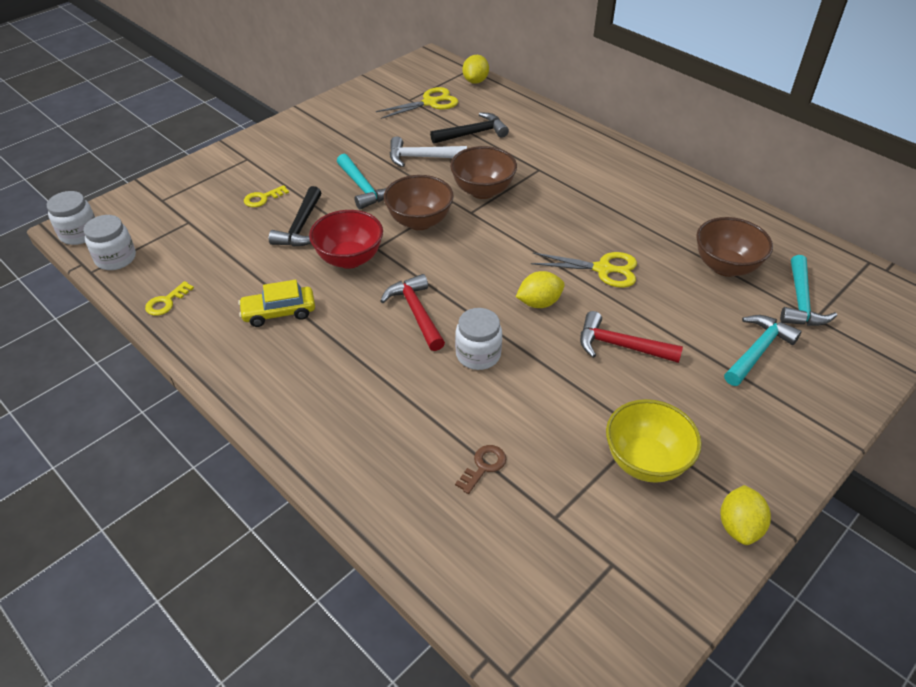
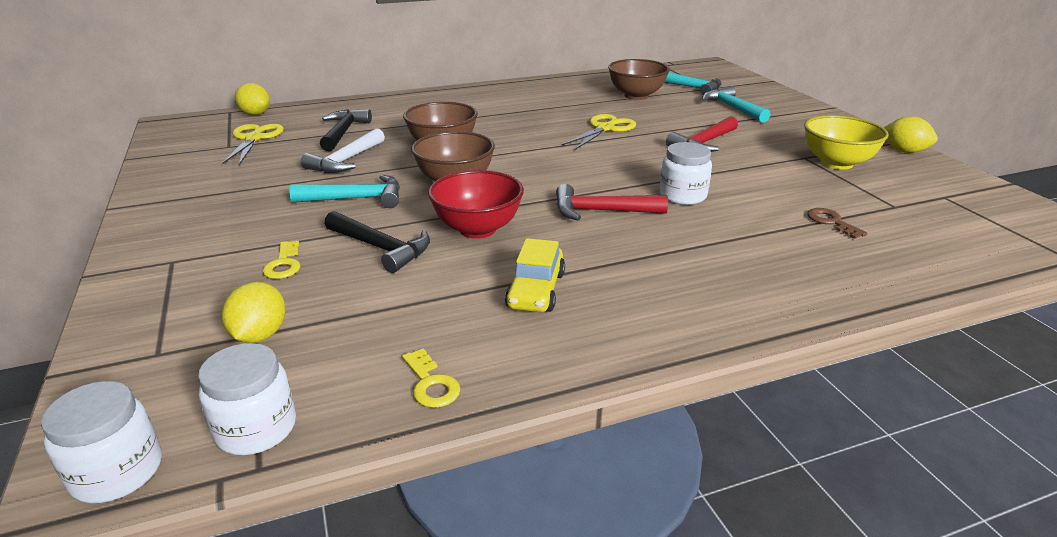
camera: 65 degrees left, 15 degrees down
yellow lemon [516,271,565,308] -> yellow lemon moved to [222,282,285,343]

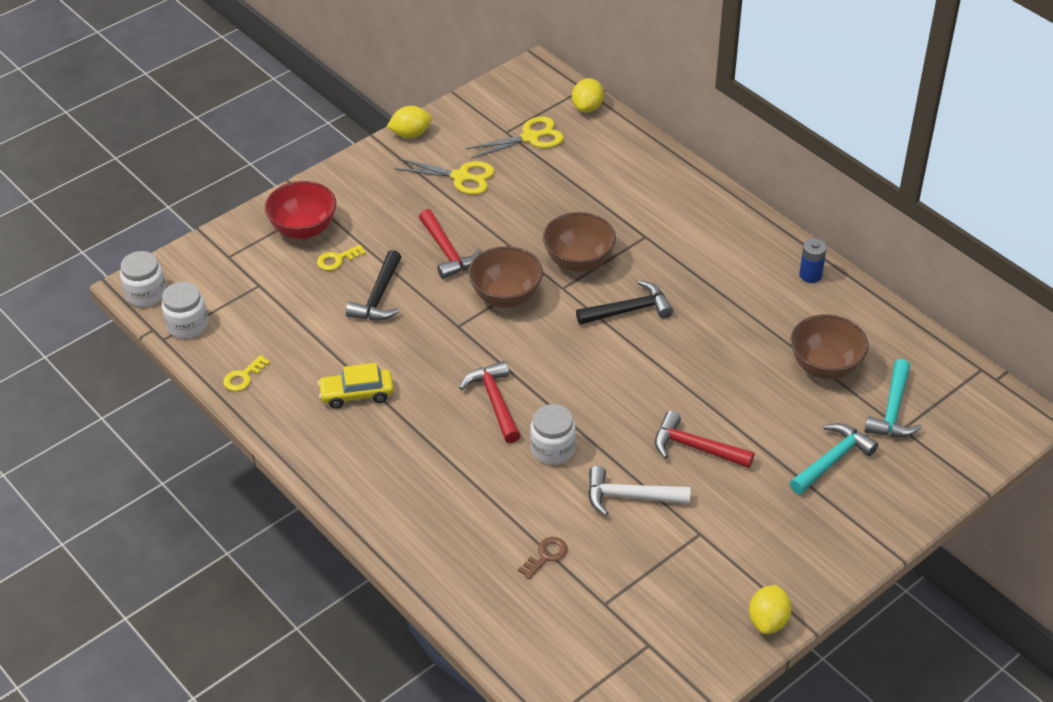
camera: 70 degrees right, 15 degrees up
yellow lemon [222,282,285,343] -> yellow lemon moved to [387,106,432,138]
turquoise hammer [289,175,400,208] -> red hammer [419,209,481,279]
white hammer [301,128,385,173] -> white hammer moved to [588,466,691,516]
black hammer [320,109,372,151] -> black hammer moved to [576,280,673,325]
red bowl [428,170,524,239] -> red bowl moved to [265,181,336,239]
yellow scissors [562,114,636,150] -> yellow scissors moved to [394,158,494,195]
yellow bowl [804,115,889,170] -> none
none -> blue battery [799,239,827,283]

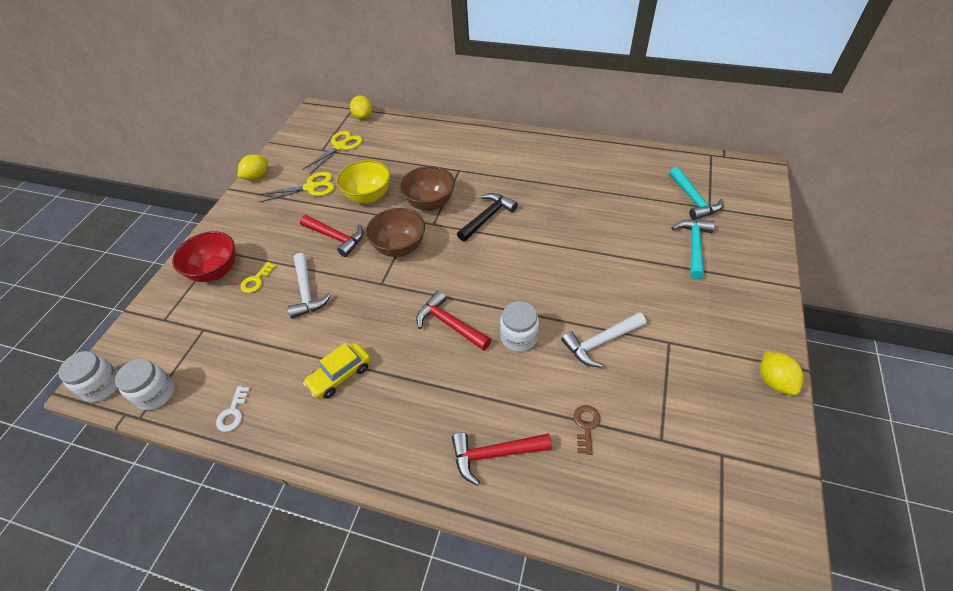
camera: 30 degrees left, 5 degrees up
yellow key [223,355,270,391] -> white key [216,386,250,432]
black hammer [346,250,401,321] -> white hammer [288,253,332,319]
red hammer [655,411,755,468] -> red hammer moved to [452,432,552,486]
brown bowl [790,314,869,380] -> none
blue battery [799,239,827,283] -> none
none -> yellow bowl [336,160,390,204]

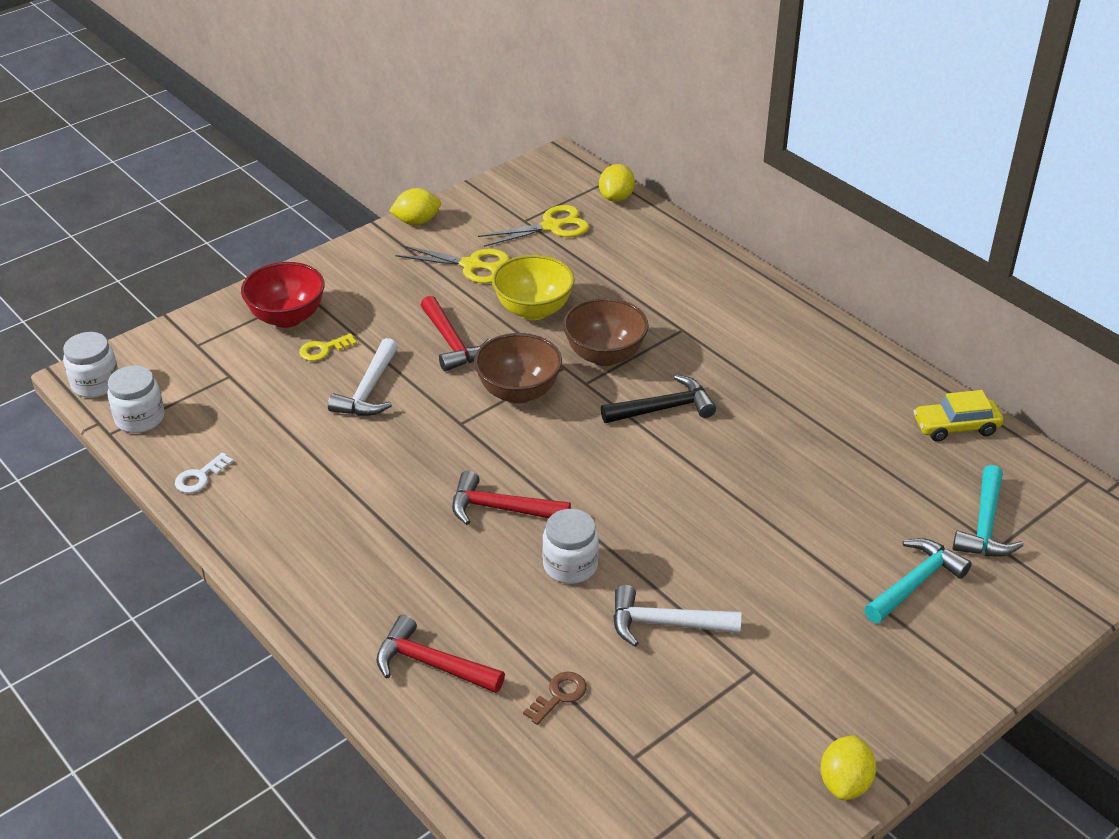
camera: 30 degrees right, 10 degrees down
yellow car [303,343,371,399] -> yellow car moved to [914,390,1003,442]
red hammer [416,291,491,351] -> red hammer turned 60 degrees counterclockwise [452,471,571,525]

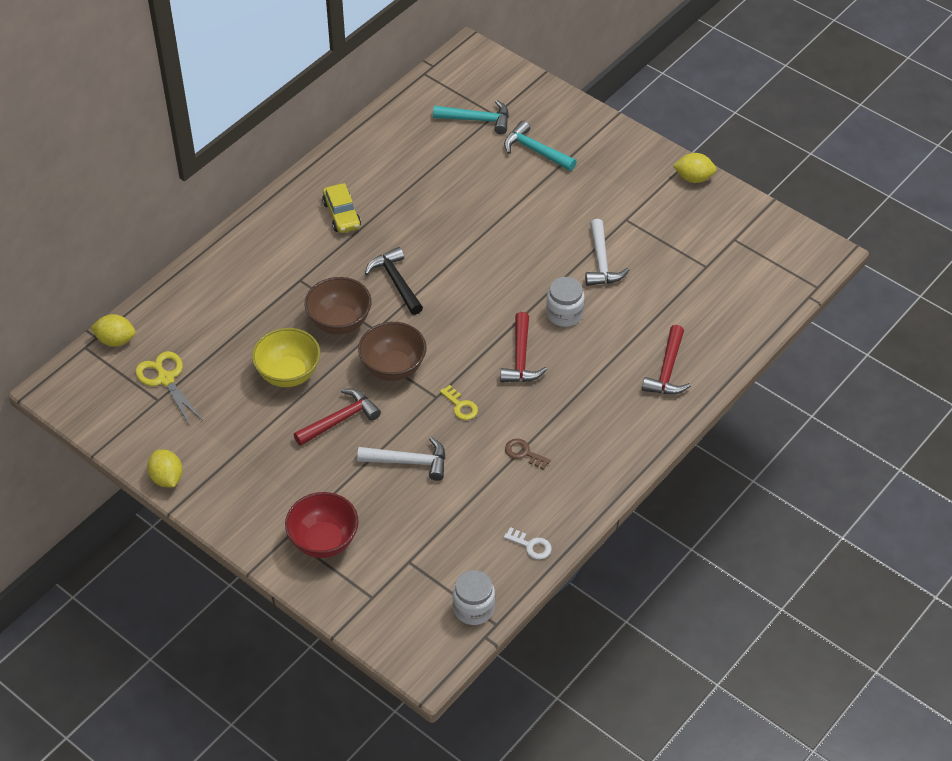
camera: 100 degrees left, 10 degrees up
white jar [63,332,118,398] -> none
yellow key [299,334,357,361] -> yellow key moved to [440,385,478,420]
yellow scissors [395,245,510,284] -> none
brown key [523,672,587,725] -> brown key moved to [505,439,551,470]
yellow car [914,390,1003,442] -> yellow car moved to [322,183,361,233]

